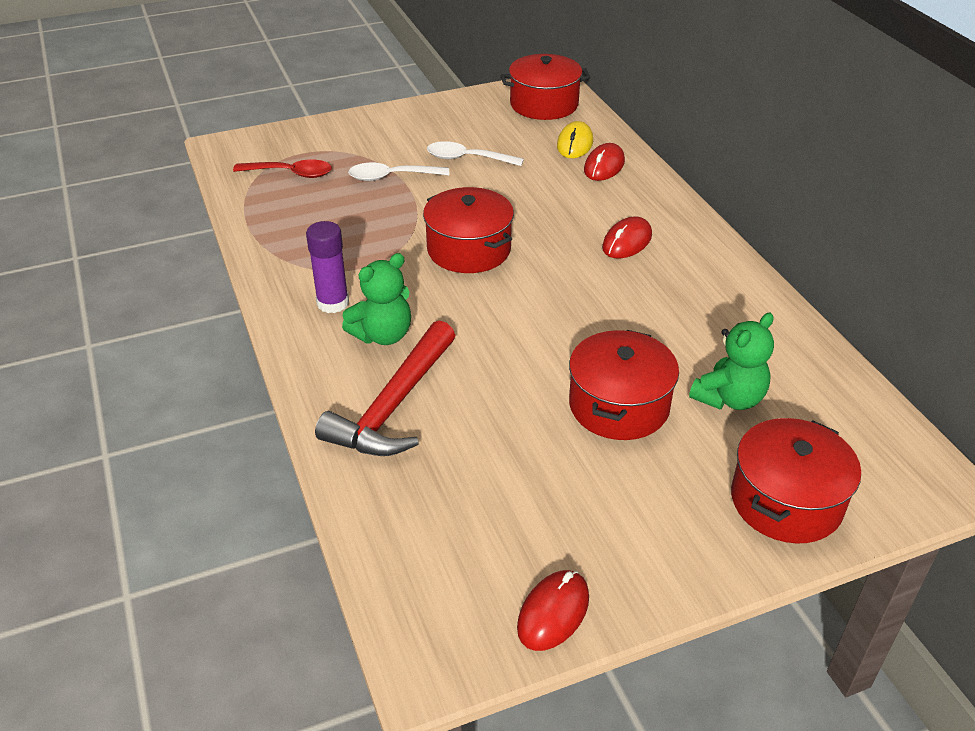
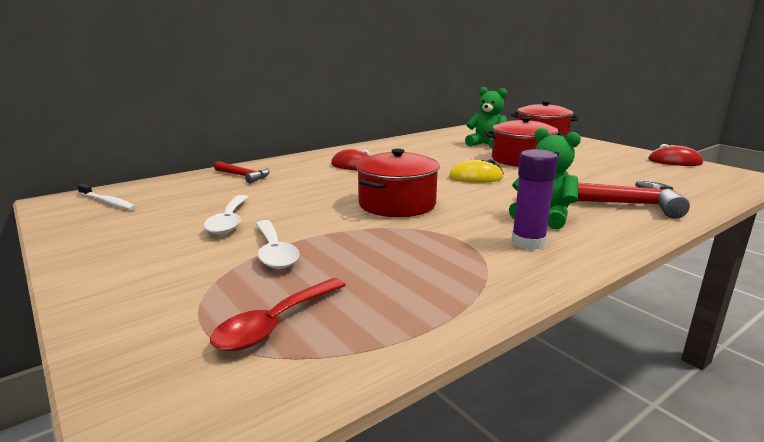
camera: 105 degrees left, 20 degrees down
red spoon [233,160,332,178] -> red spoon turned 135 degrees counterclockwise [210,278,346,351]
red pot [500,54,591,120] -> white toothbrush [77,184,136,210]
yellow mouse [557,121,593,158] -> yellow mouse moved to [449,159,504,183]
red mouse [584,143,625,181] -> red hammer [214,161,270,184]

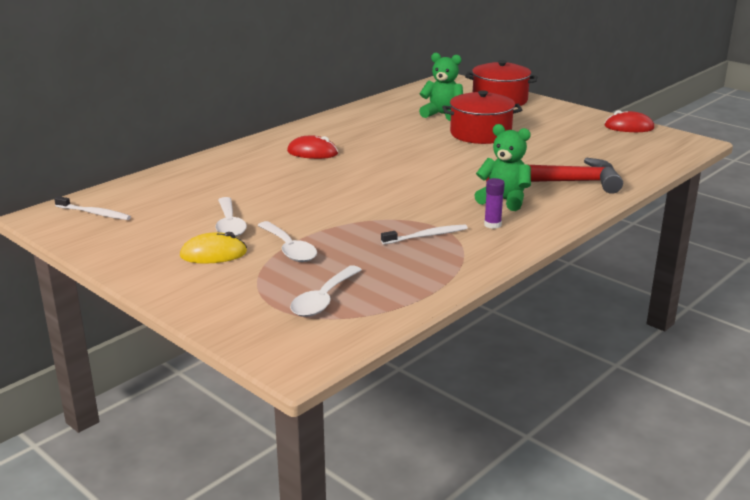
camera: 10 degrees left, 5 degrees up
red spoon [210,278,346,351] -> white spoon [290,265,362,317]
red hammer [214,161,270,184] -> none
red pot [356,149,440,217] -> none
yellow mouse [449,159,504,183] -> yellow mouse moved to [180,232,247,264]
purple glue stick [511,149,558,250] -> purple glue stick [484,178,505,229], size x0.63
none -> white toothbrush [381,224,468,244]

